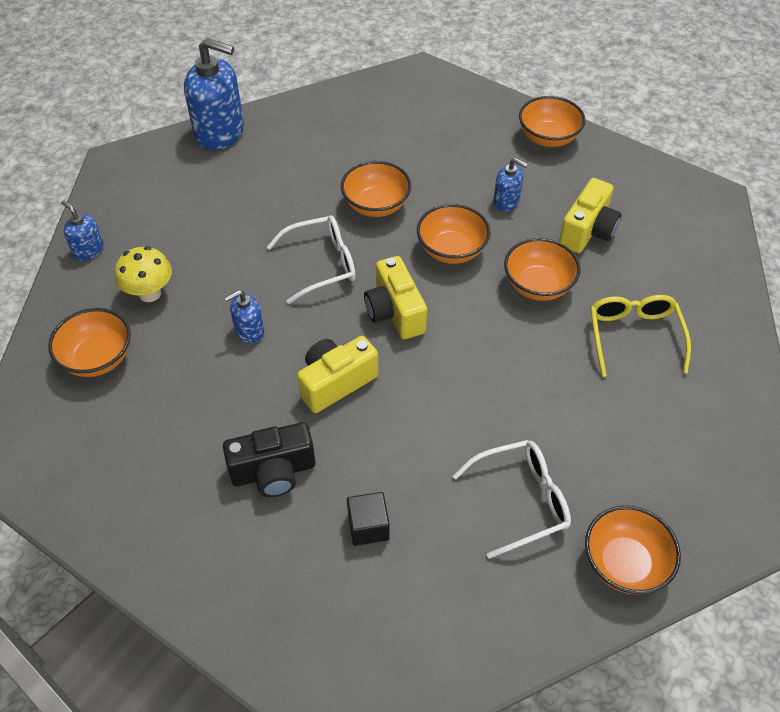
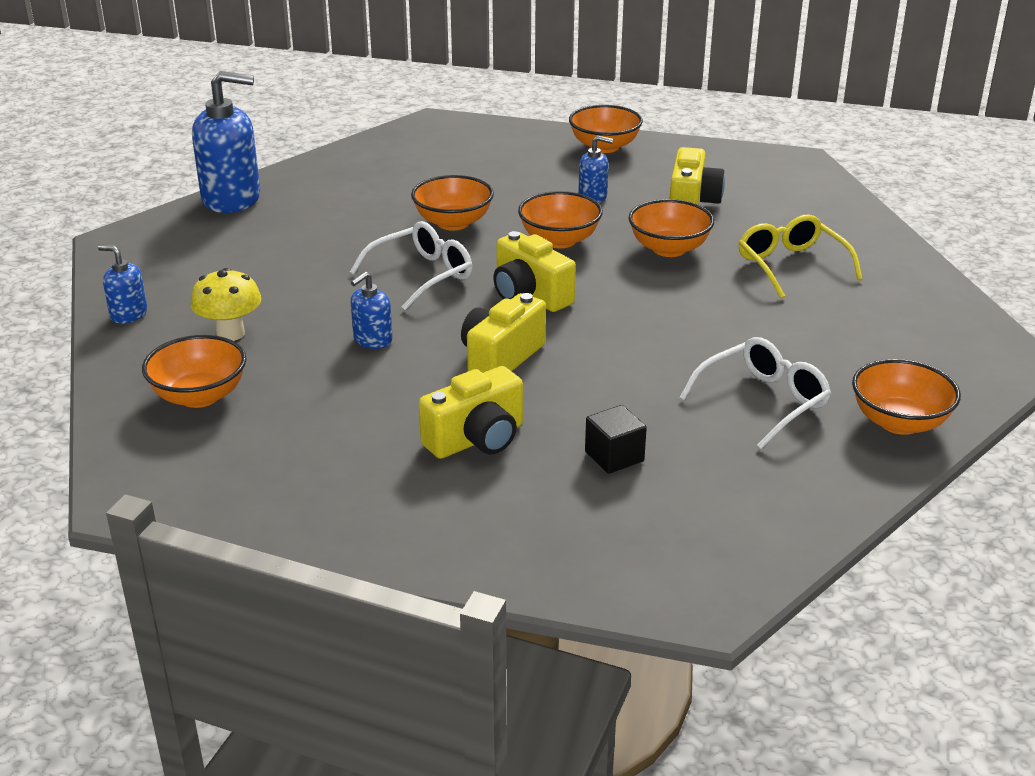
camera: 20 degrees left, 20 degrees down
black camera [223,422,315,497] -> yellow camera [419,366,523,459]

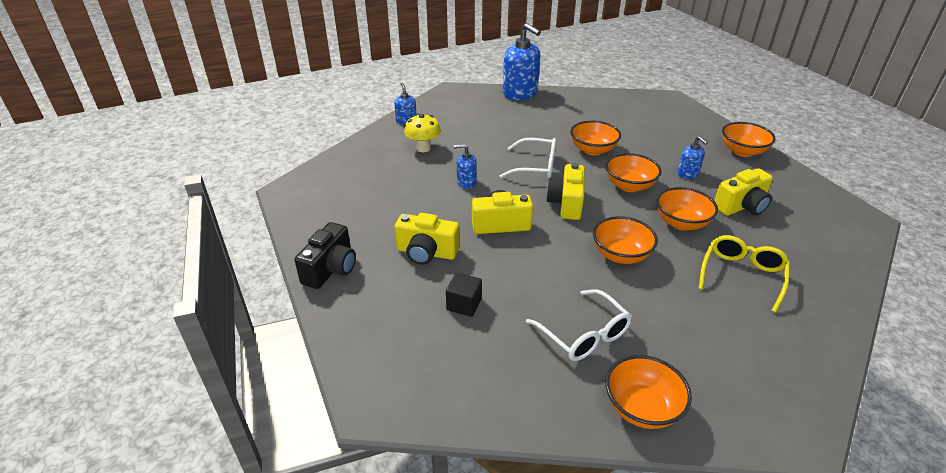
camera: 50 degrees right, 5 degrees up
orange bowl [142,335,246,408] -> orange bowl moved to [593,216,658,264]
white glasses [679,337,831,449] -> white glasses turned 45 degrees clockwise [526,289,632,361]
none -> black camera [294,222,356,289]

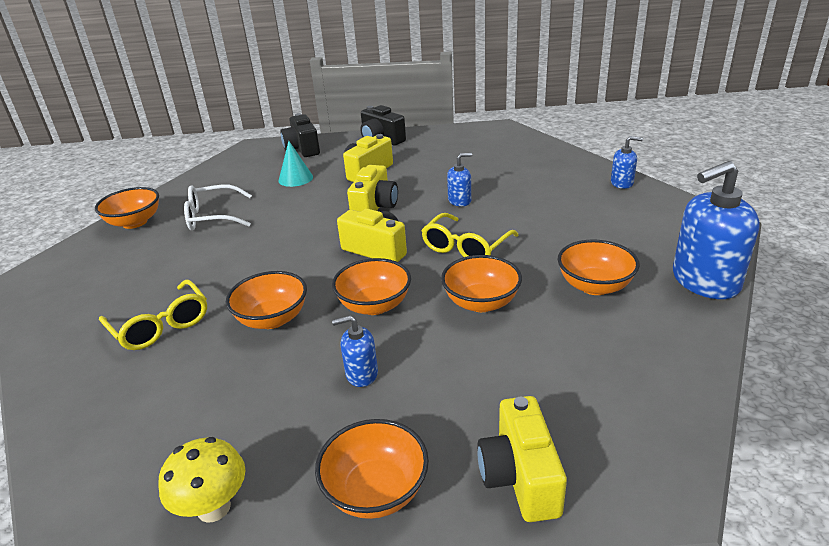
camera: 115 degrees right, 5 degrees down
yellow mushroom [404,114,441,152] -> yellow mushroom moved to [158,437,245,523]
black cube [446,273,482,317] -> turquoise cone [279,141,313,187]
blue soap dispenser [454,144,477,189] -> blue soap dispenser turned 45 degrees clockwise [447,153,472,206]
white glasses [500,138,556,179] -> yellow glasses [421,213,518,257]
orange bowl [593,216,658,264] -> orange bowl moved to [558,239,640,295]
yellow camera [714,168,773,216] -> yellow camera moved to [477,396,567,522]
none -> black camera [280,113,320,157]

